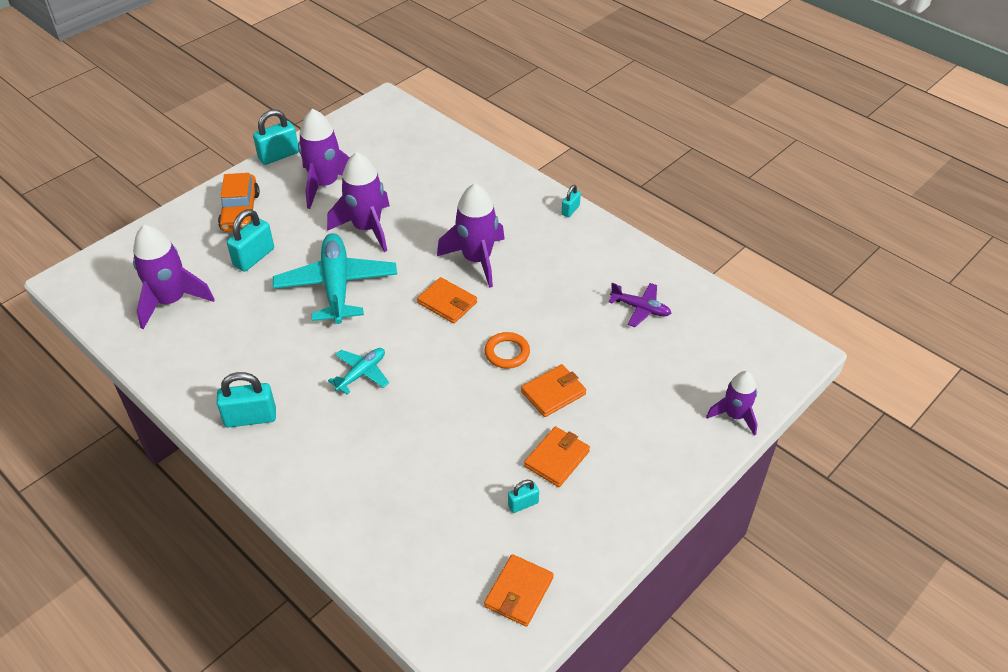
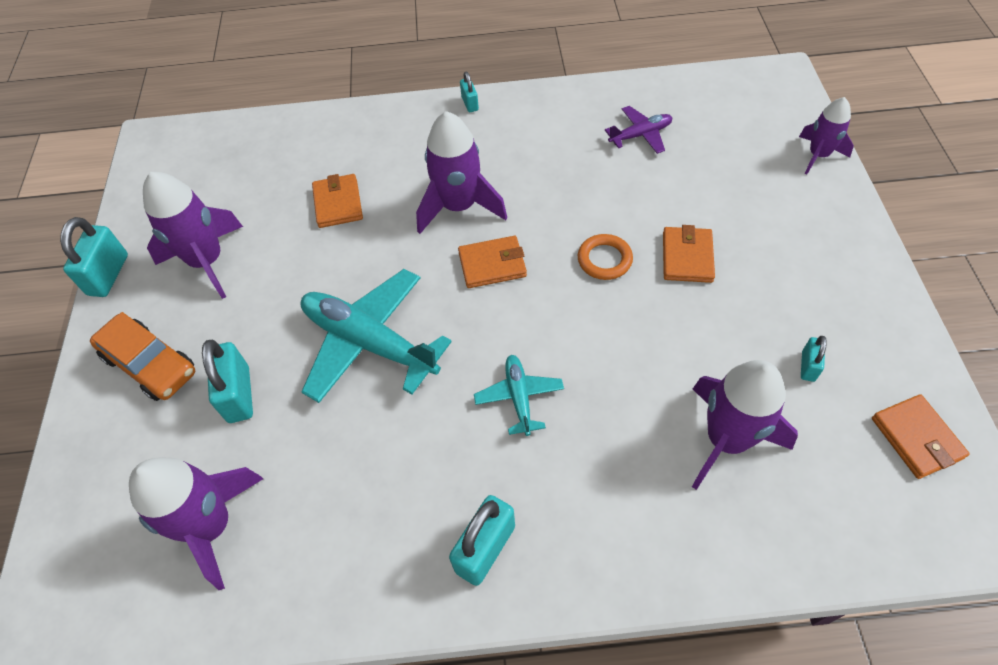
camera: 45 degrees left, 10 degrees up
purple rocket [327,152,390,252] -> purple rocket moved to [692,360,798,490]
orange wallet [524,426,590,487] -> orange wallet moved to [312,174,363,228]

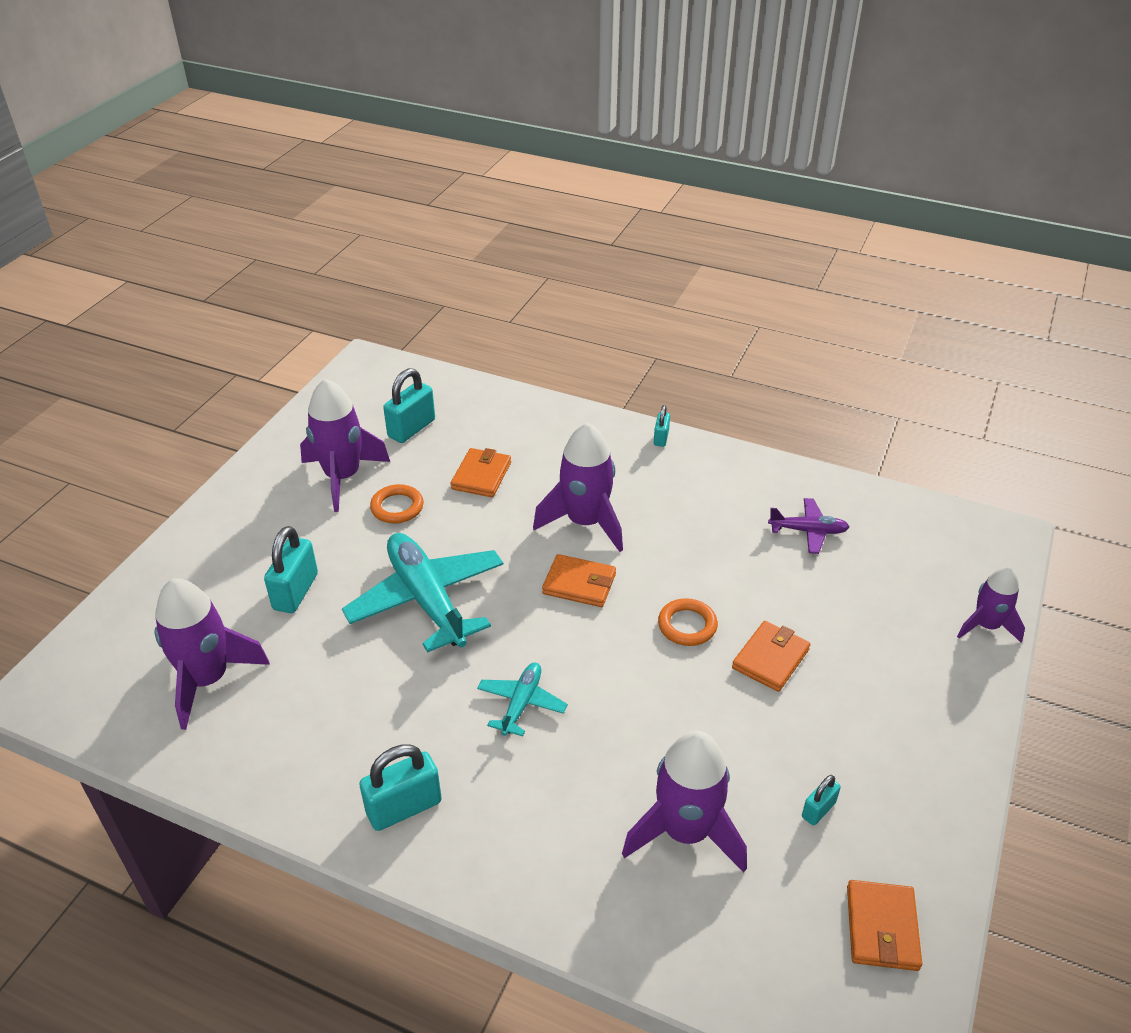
camera: 25 degrees right, 15 degrees down
turquoise padlock [60,217,128,297] -> turquoise padlock moved to [383,368,435,443]
orange car [90,312,195,401] -> none
none -> orange ring [370,484,424,523]

